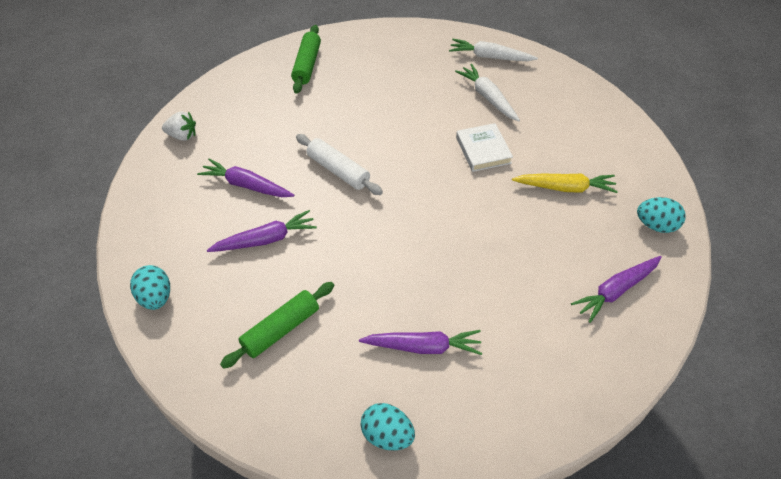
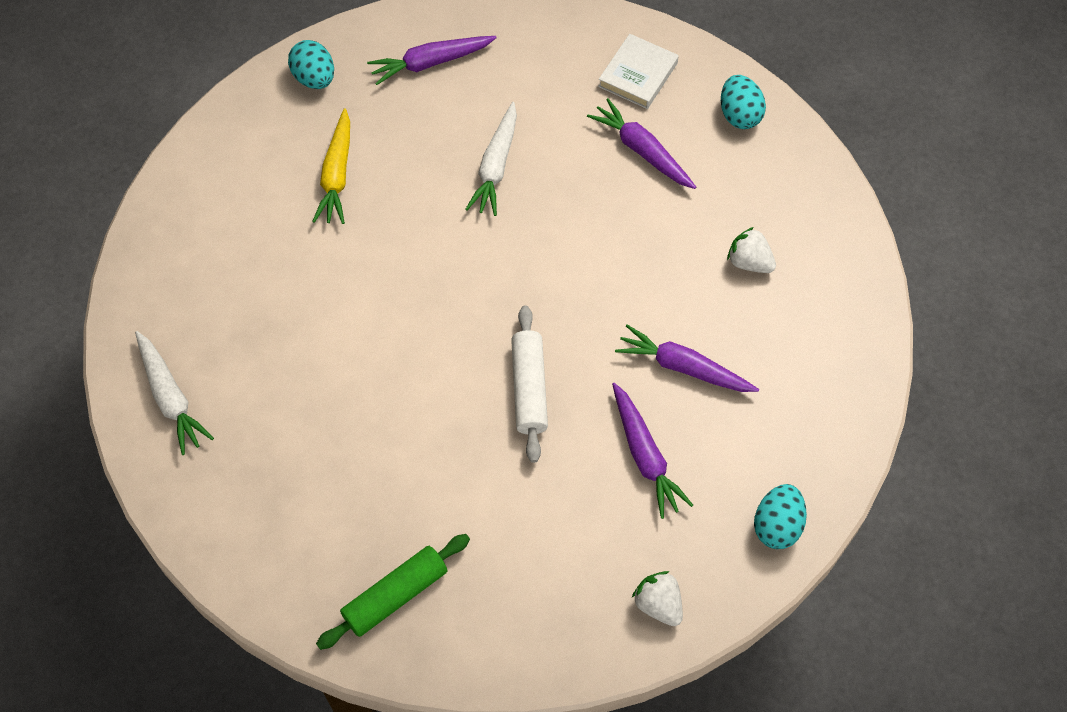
camera: 135 degrees left, 10 degrees up
turquoise egg [130,265,170,310] -> turquoise egg moved to [754,484,807,549]
green rolling pin [220,282,334,369] -> white strawberry [727,227,776,273]
white carrot [455,64,520,121] -> white carrot moved to [465,102,517,216]
white book [456,123,513,172] -> white book moved to [598,34,679,109]
yellow carrot [512,174,618,193] -> yellow carrot turned 135 degrees counterclockwise [312,108,350,224]
purple carrot [571,256,662,323] -> purple carrot turned 150 degrees clockwise [367,36,497,85]

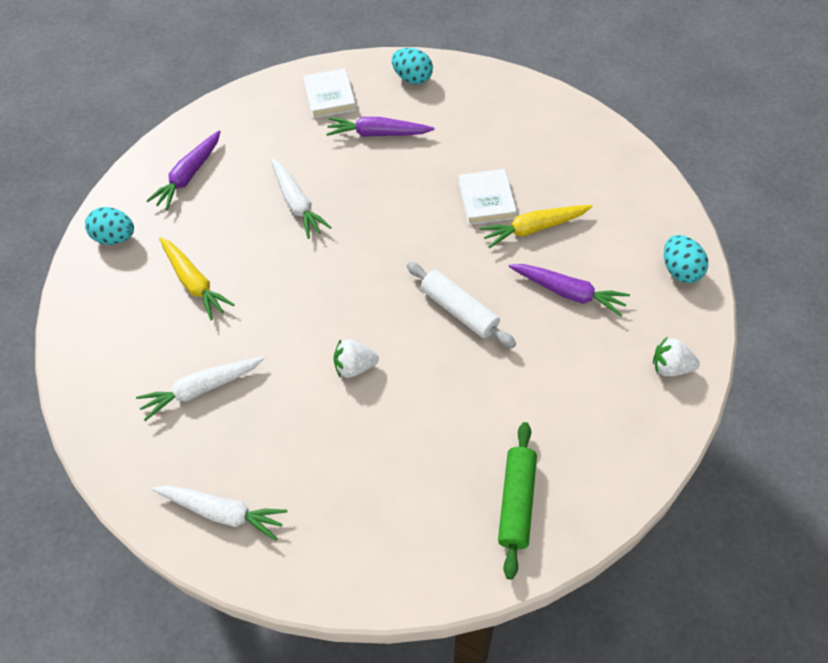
camera: 40 degrees left, 5 degrees down
purple carrot [615,325,759,392] -> yellow carrot [480,205,592,248]
white strawberry [727,227,776,273] -> white strawberry moved to [333,339,379,378]
none -> white carrot [136,357,264,421]
none -> white book [458,169,517,225]

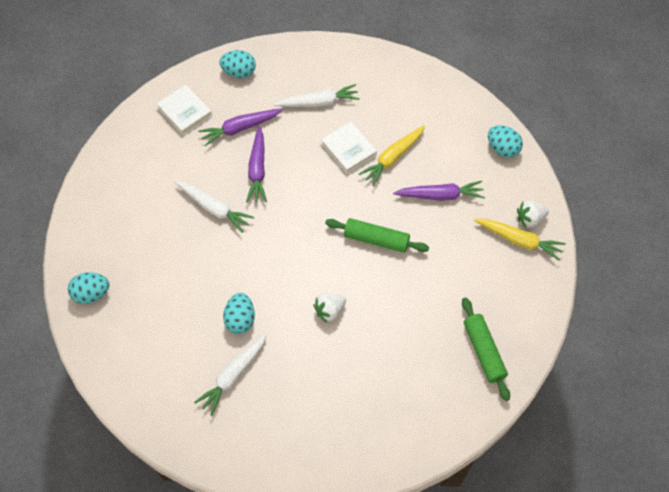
camera: 30 degrees left, 5 degrees up
purple carrot [146,130,221,210] -> purple carrot moved to [246,126,267,202]
white carrot [152,485,288,541] -> white carrot moved to [274,84,360,107]
yellow carrot [159,237,235,320] -> yellow carrot moved to [474,219,566,261]
white rolling pin [407,262,516,348] -> green rolling pin [325,218,429,253]
none -> turquoise egg [223,293,255,334]

